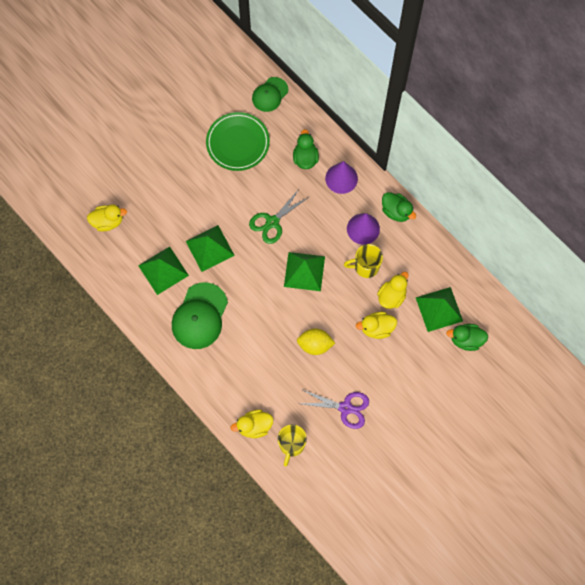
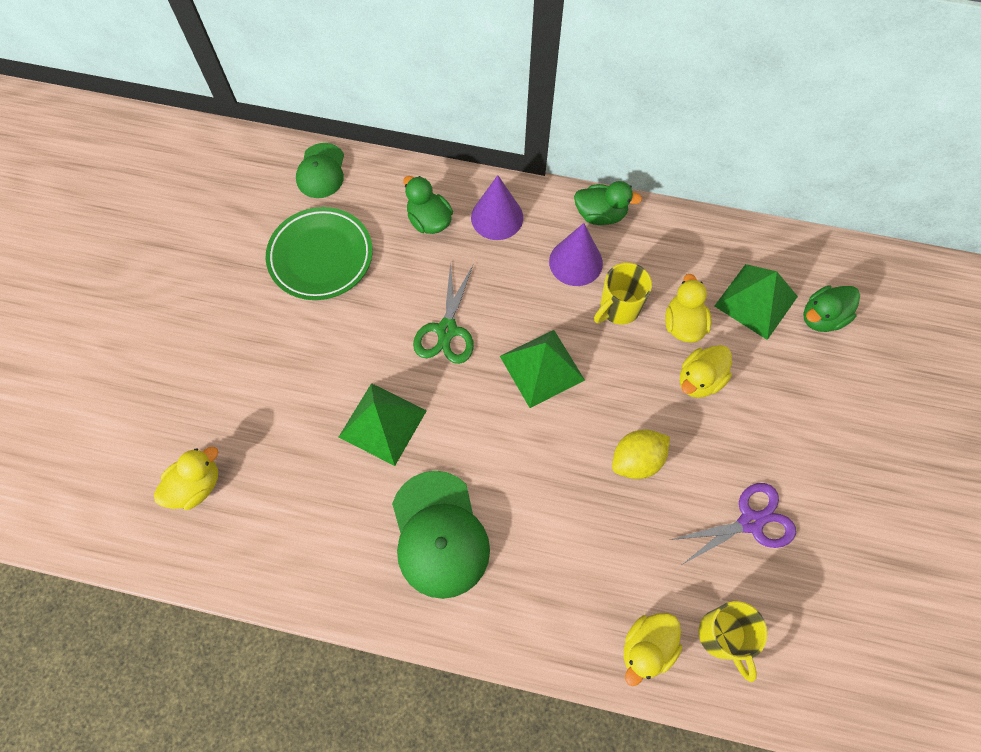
camera: 35 degrees left, 5 degrees down
green pyramid [138,246,189,295] -> none

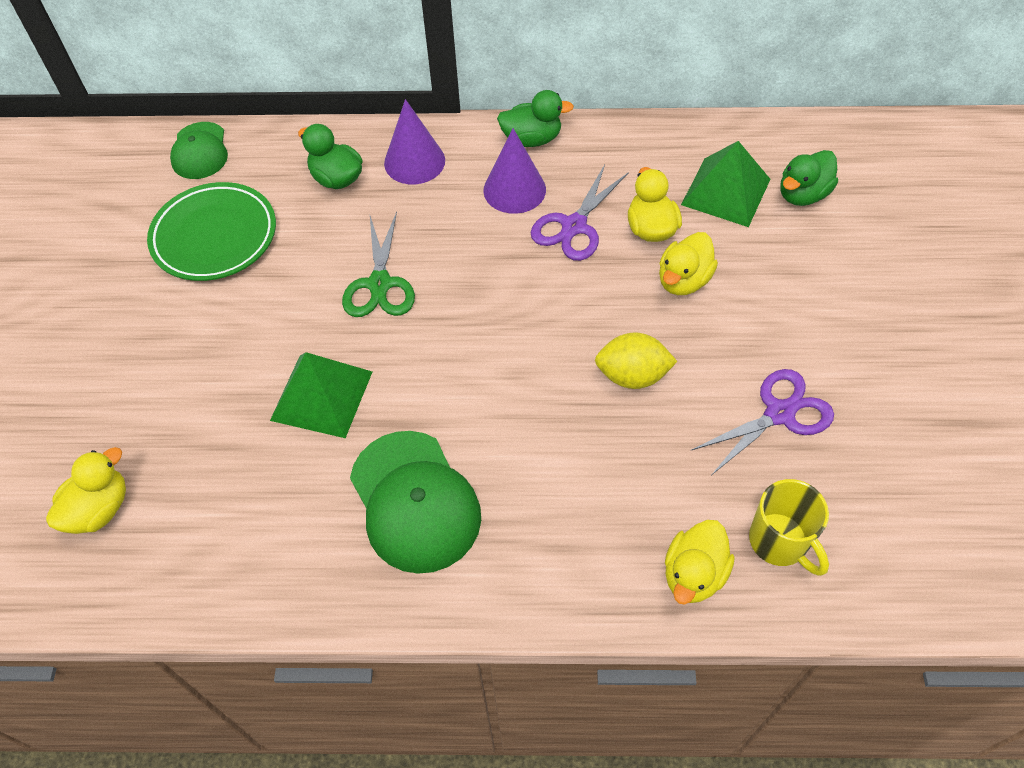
camera: 10 degrees left, 10 degrees down
green pyramid [500,330,585,408] -> none
yellow mug [594,263,652,325] -> purple scissors [531,164,629,261]
yellow lemon [612,429,670,479] -> yellow lemon turned 45 degrees clockwise [595,332,678,389]

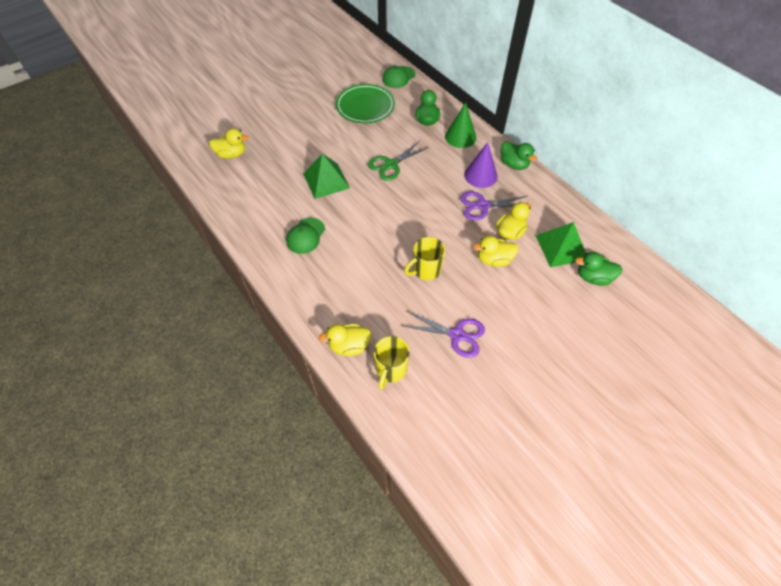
camera: 50 degrees right, 0 degrees up
green cap [350,431,481,574] -> green cap [286,218,325,254], size x0.62
purple cone [384,99,445,184] -> green cone [445,103,476,148]
yellow lemon [595,332,678,389] -> yellow mug [404,237,445,280]

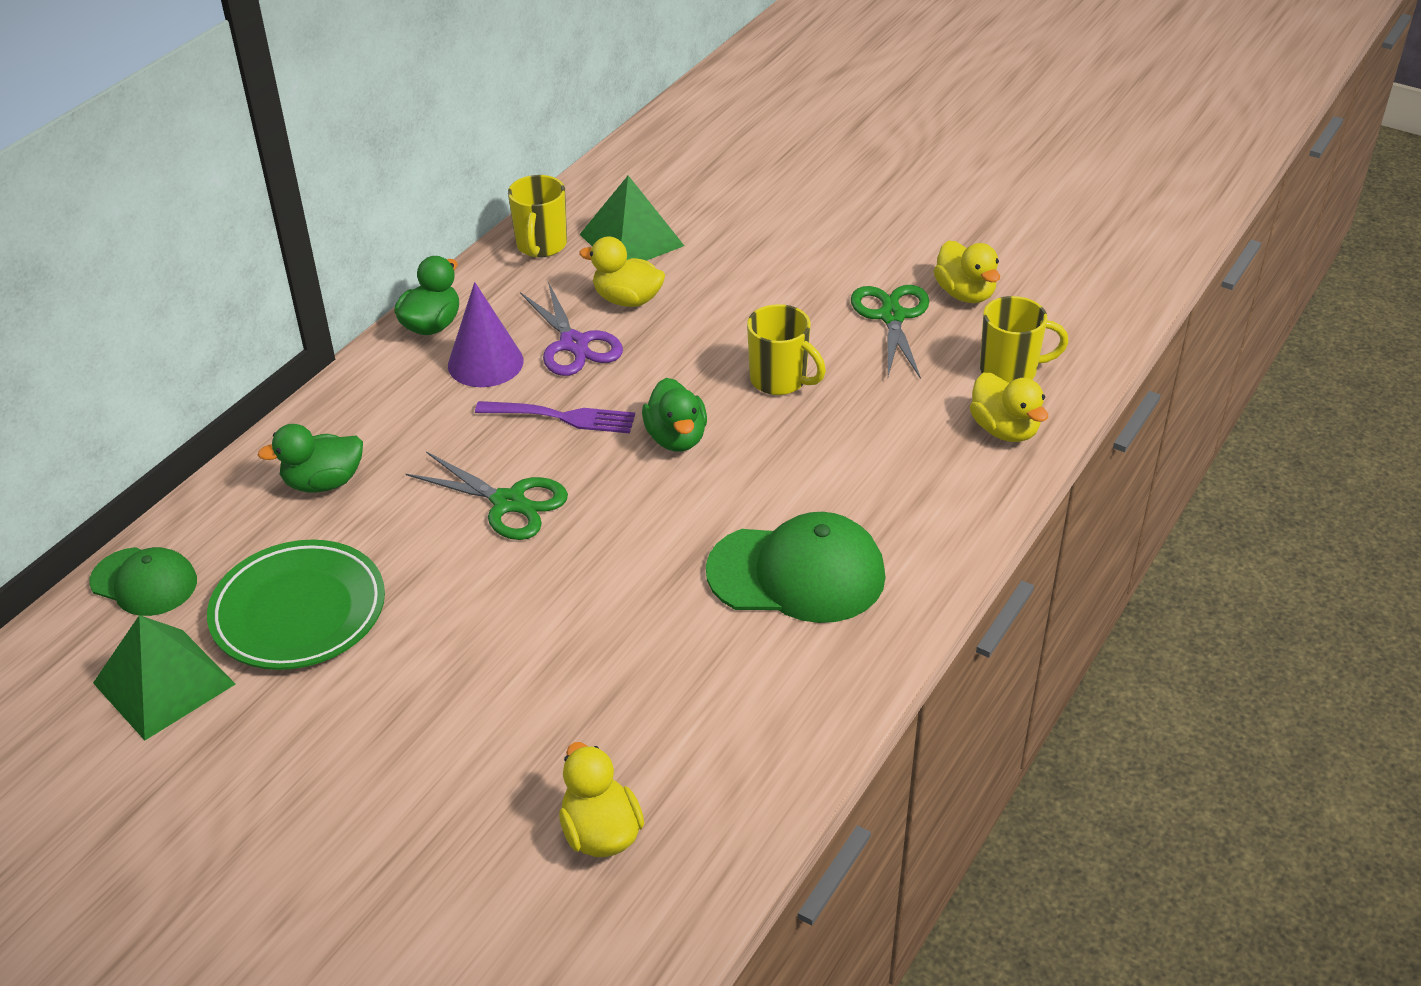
camera: 110 degrees left, 15 degrees down
green cap [286,218,325,254] -> green cap [706,512,886,623], size x1.61
green pyramid [303,153,350,199] -> green pyramid moved to [93,615,235,740]
purple scissors [404,311,485,358] -> green scissors [851,285,929,379]
green cone [445,103,476,148] -> none
yellow duck [473,235,519,267] -> yellow duck moved to [934,240,1000,303]
green duck [575,252,623,286] -> green duck moved to [642,378,707,452]
none -> purple fork [475,401,635,433]
none -> yellow mug [508,175,567,257]

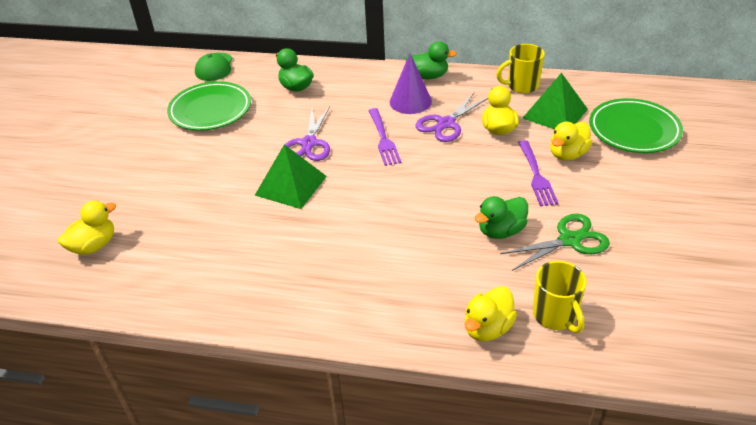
camera: 70 degrees right, 0 degrees up
green pyramid [93,615,235,740] -> green pyramid moved to [255,144,327,209]
green scissors [406,452,568,540] -> purple scissors [285,106,330,161]
green duck [642,378,707,452] -> green duck moved to [475,196,528,239]
green cap [706,512,886,623] -> none
yellow mug [747,304,826,395] -> none
yellow duck [934,240,1000,303] -> yellow duck moved to [550,122,593,161]
none -> purple fork [518,140,559,206]
none -> green plate [589,98,683,153]

